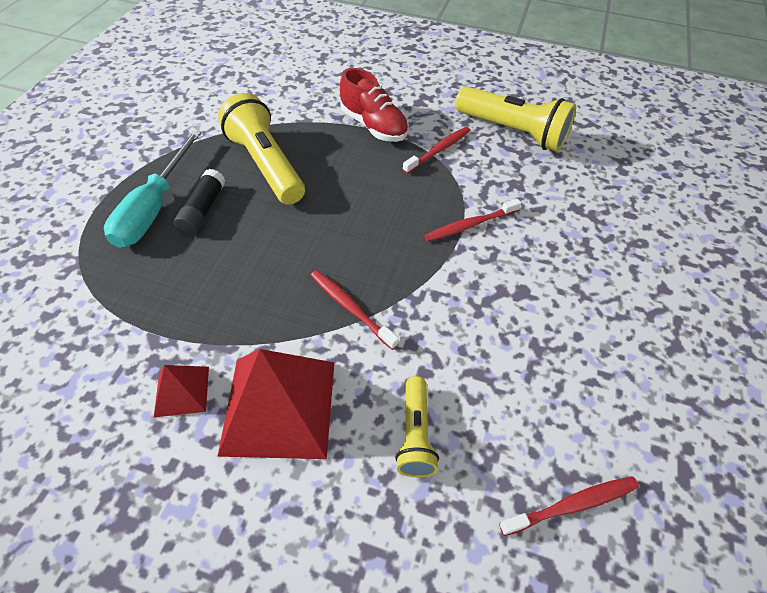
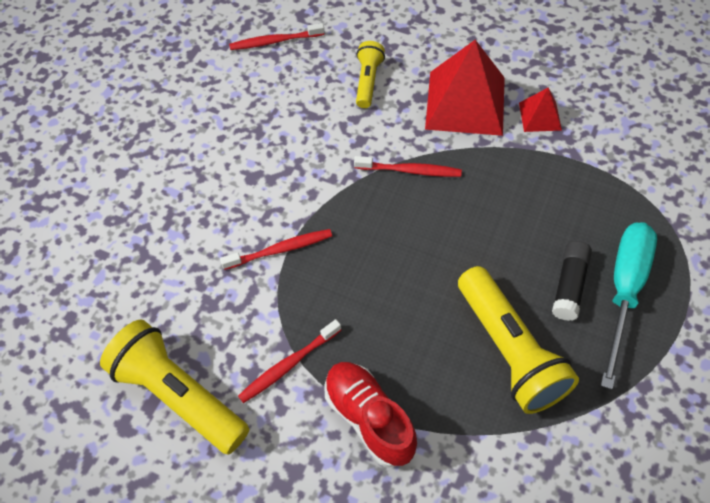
camera: 170 degrees left, 5 degrees up
red toothbrush [310,270,399,350] -> red toothbrush turned 45 degrees counterclockwise [354,156,462,177]

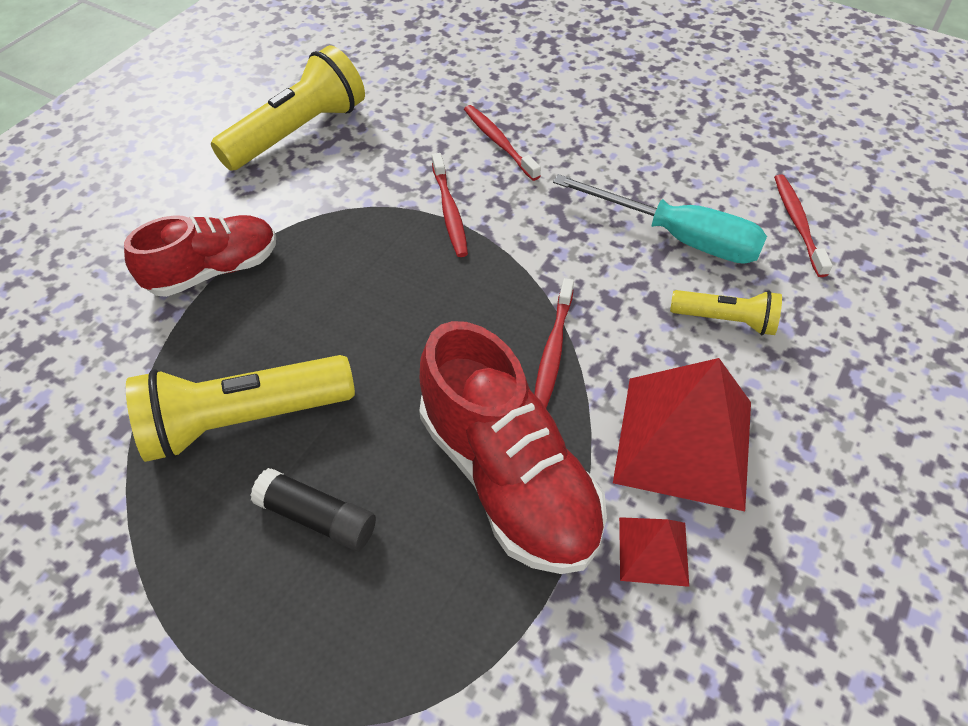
camera: 95 degrees right, 5 degrees down
red toothbrush [238,319,341,403] -> red toothbrush moved to [464,105,541,181]
turquoise screwdriver [601,222,657,390] -> turquoise screwdriver moved to [553,174,767,264]
none -> red shoe [419,321,607,574]

